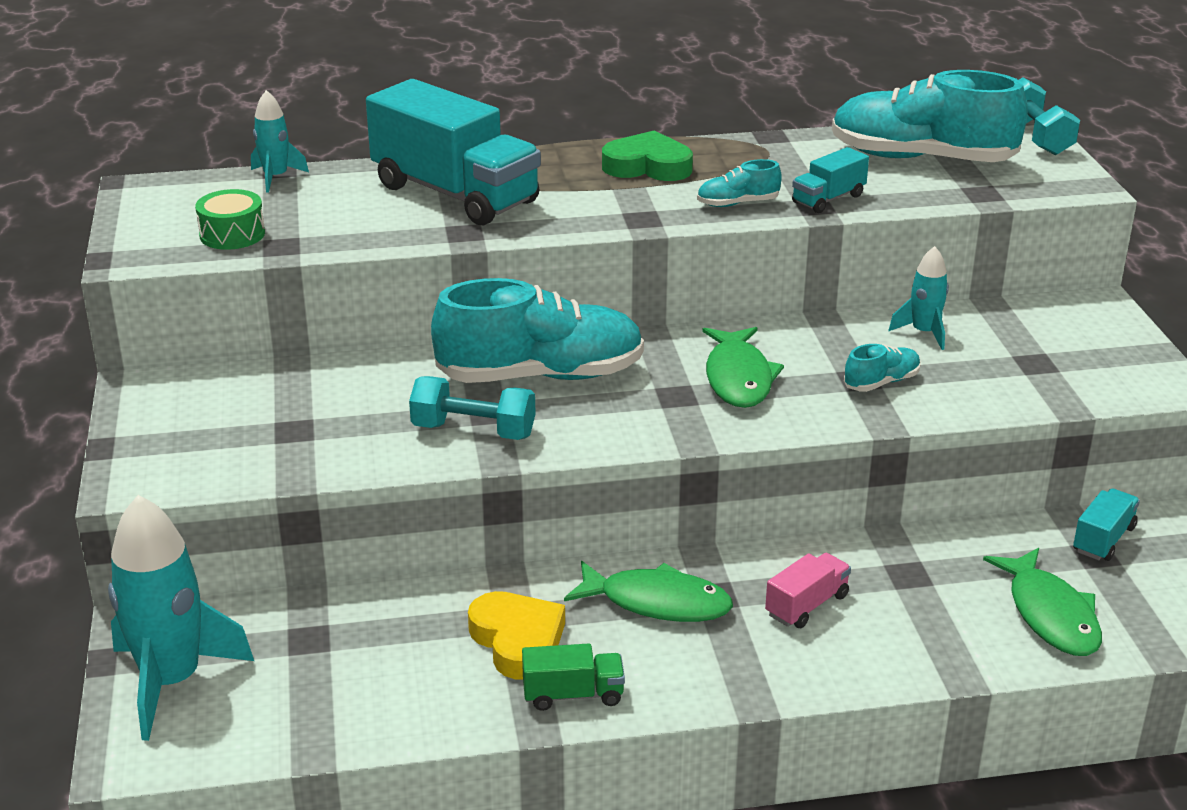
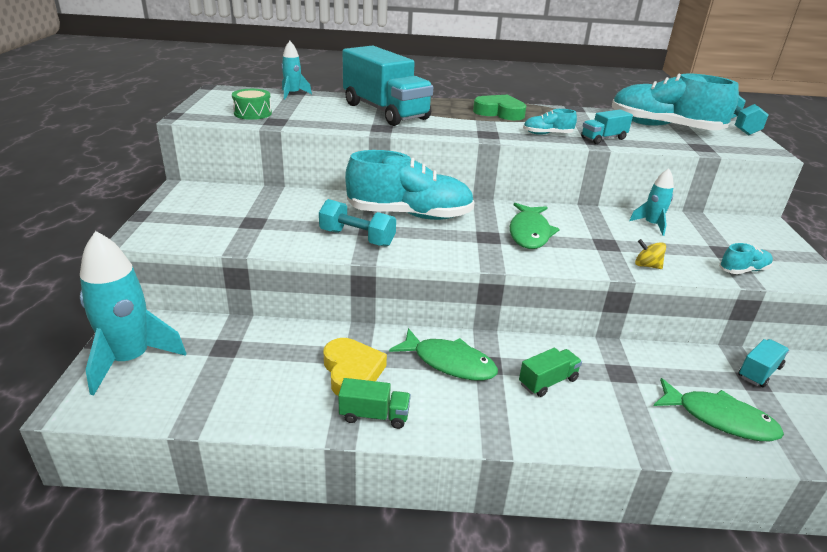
camera: 10 degrees right, 0 degrees up
pink truck [765,553,851,628] -> green truck [519,348,582,397]
turquoise shoe [844,344,921,392] -> turquoise shoe moved to [719,243,773,274]
green fish [983,548,1102,656] -> green fish turned 60 degrees counterclockwise [653,378,784,442]
none -> yellow spinning top [635,239,666,269]

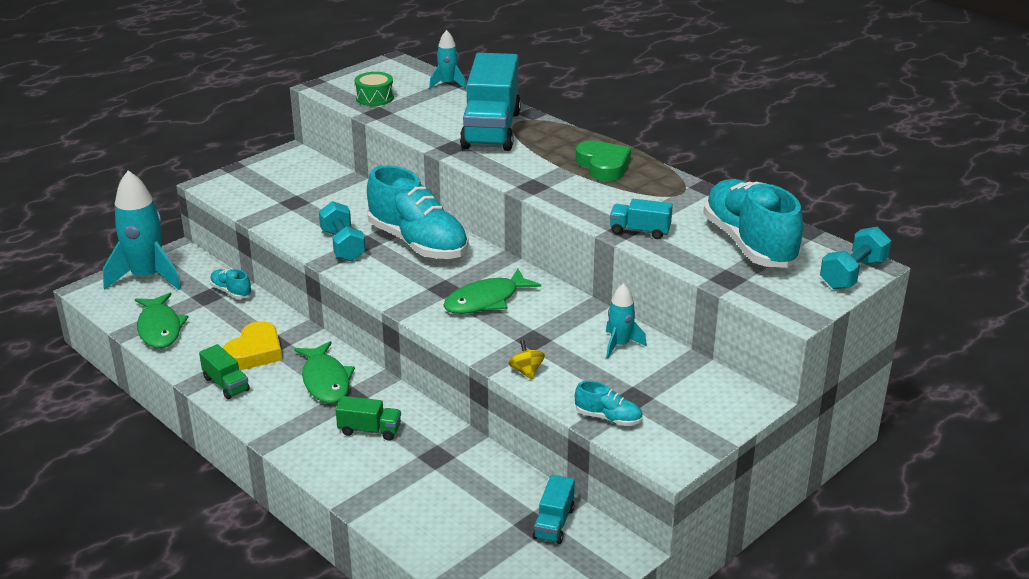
camera: 45 degrees right, 0 degrees up
turquoise shoe [523,109,577,135] -> turquoise shoe moved to [210,269,252,299]
green fish [653,378,784,442] -> green fish moved to [135,293,188,348]
turquoise truck [738,339,789,388] -> turquoise truck turned 105 degrees clockwise [533,475,575,544]

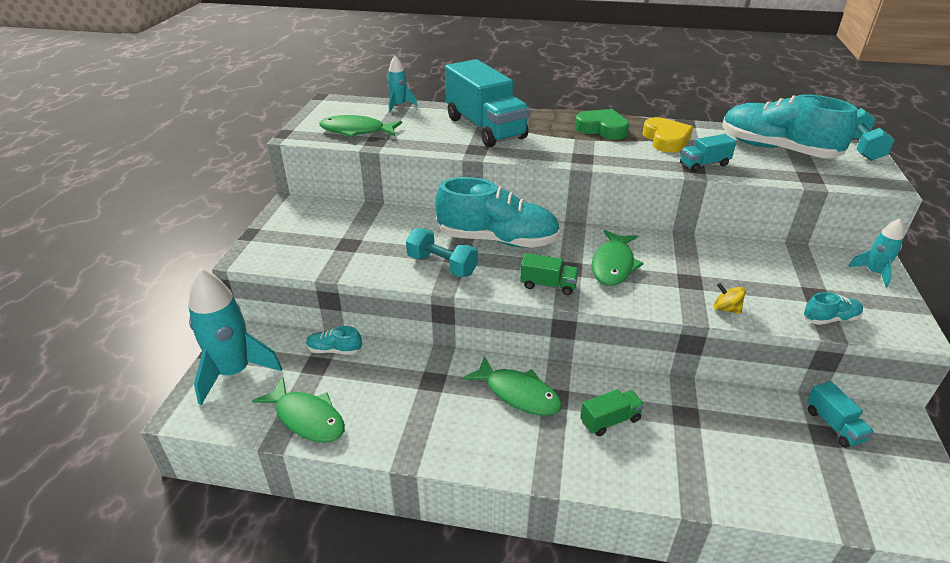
camera: 35 degrees left, 5 degrees up
green truck [199,344,250,400] -> green truck moved to [520,253,579,295]
yellow heart [223,321,282,370] -> yellow heart moved to [642,117,693,153]
green drum [354,72,394,106] -> green fish [319,115,402,138]
turquoise rocket [606,283,647,358] -> turquoise rocket moved to [848,219,904,287]

